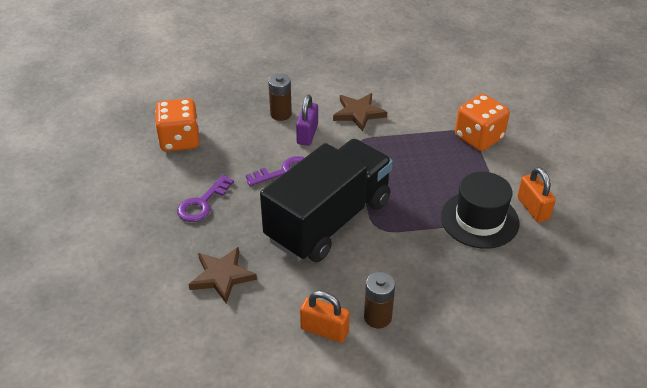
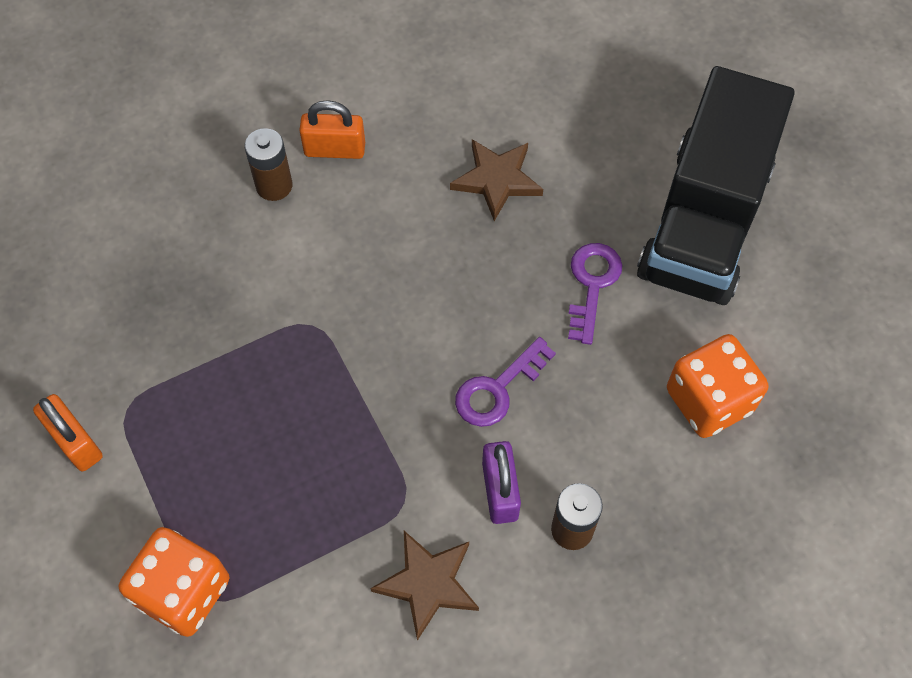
camera: 160 degrees right, 20 degrees up
black truck [260,139,393,262] -> black truck moved to [637,66,794,305]
black hat [441,172,519,249] -> none

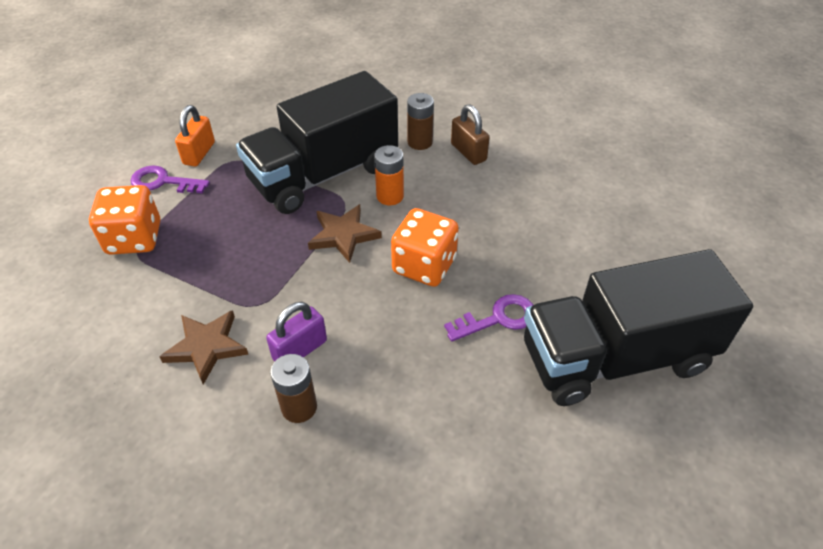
camera: 55 degrees right, 15 degrees down
orange padlock [299,100,365,159] -> brown padlock [451,104,490,165]
brown star [450,139,543,221] -> brown star moved to [308,204,382,263]
purple key [455,337,556,427] -> purple key moved to [131,165,210,193]
orange dice [667,334,768,438] -> orange dice moved to [391,208,459,287]
none -> black truck [236,71,398,214]
none -> orange battery [374,145,404,205]

